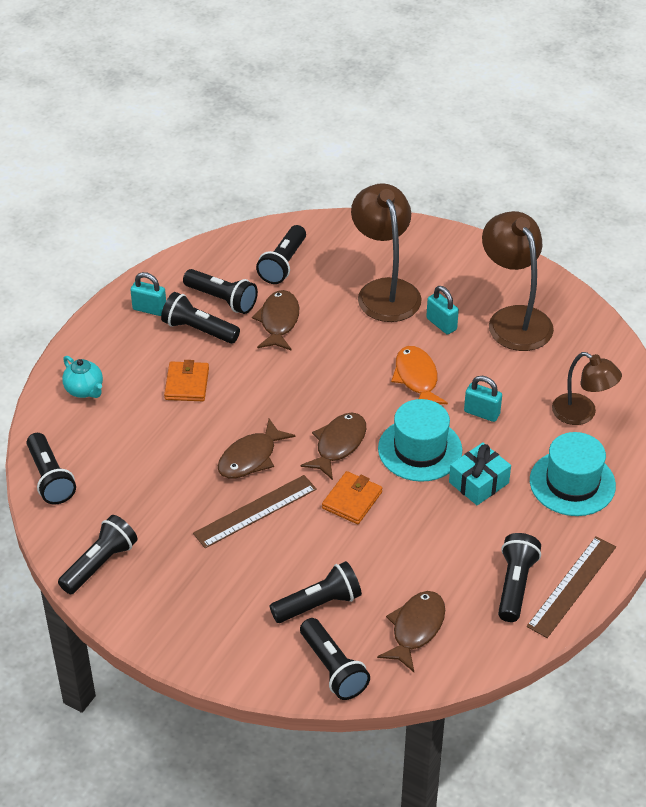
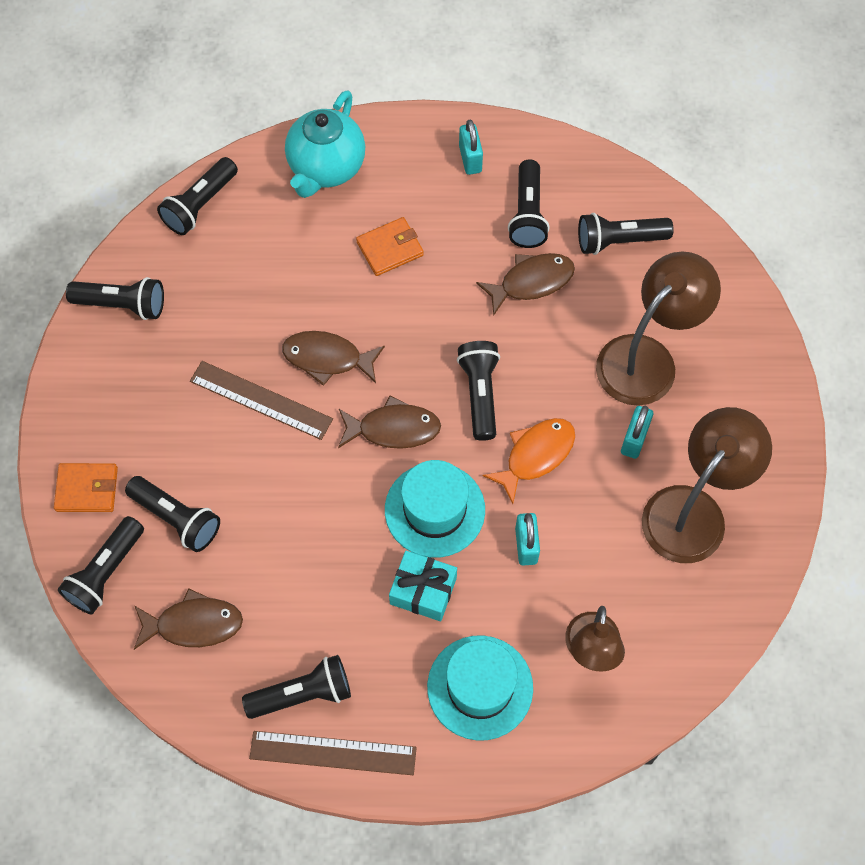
camera: 60 degrees right, 20 degrees up
turquoise teapot [62,356,103,398] -> turquoise teapot [285,90,365,198], size x1.78
black flashlight [161,292,240,344] -> black flashlight moved to [457,341,500,441]
orange wallet [322,471,382,524] -> orange wallet moved to [54,463,118,512]

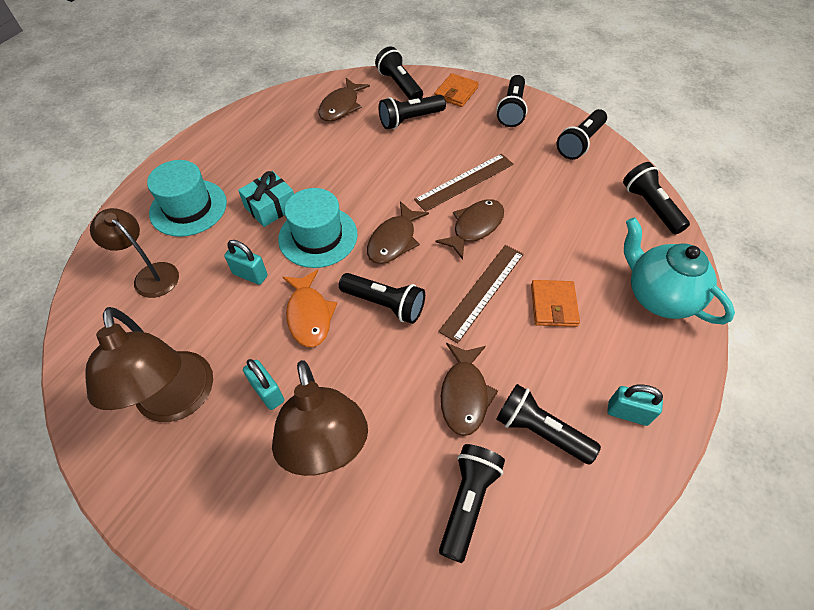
camera: 120 degrees right, 10 degrees down
black flashlight [242,655,351,719] -> black flashlight moved to [497,75,528,127]
brown ruler [249,731,417,775] -> brown ruler moved to [438,245,524,343]

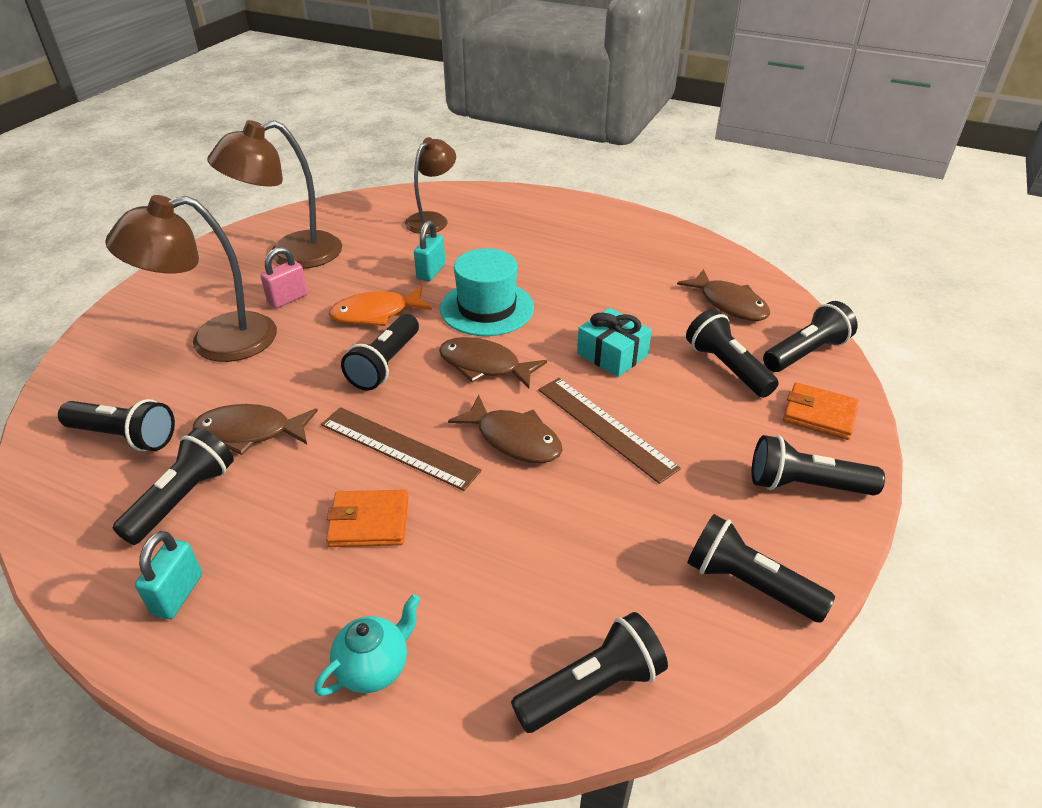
camera: 85 degrees right, 15 degrees down
turquoise hat [147,160,227,237] -> none
turquoise gift [238,171,294,227] -> turquoise gift moved to [577,308,652,377]
turquoise padlock [243,359,284,410] -> pink padlock [260,247,308,309]
brown fish [318,78,370,121] -> brown fish turned 150 degrees counterclockwise [677,269,770,321]
turquoise teapot [624,217,735,324] -> turquoise teapot [314,594,420,696], size x0.56

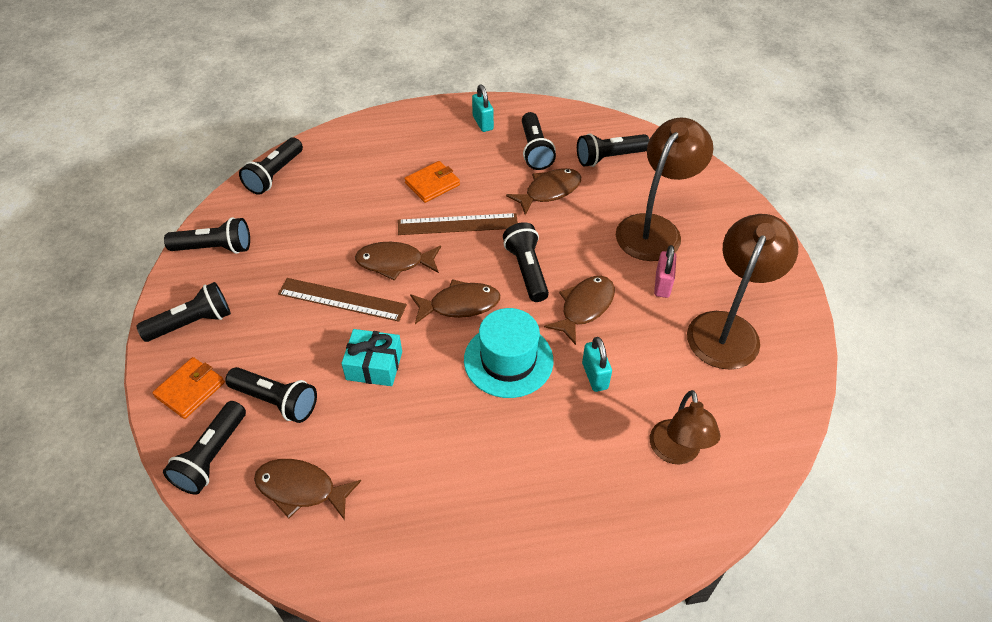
camera: 145 degrees right, 10 degrees up
turquoise teapot [314,594,420,696] -> none
orange fish [328,286,432,326] -> brown fish [544,276,615,345]
orange wallet [783,382,859,440] -> orange wallet turned 45 degrees counterclockwise [152,357,225,419]

